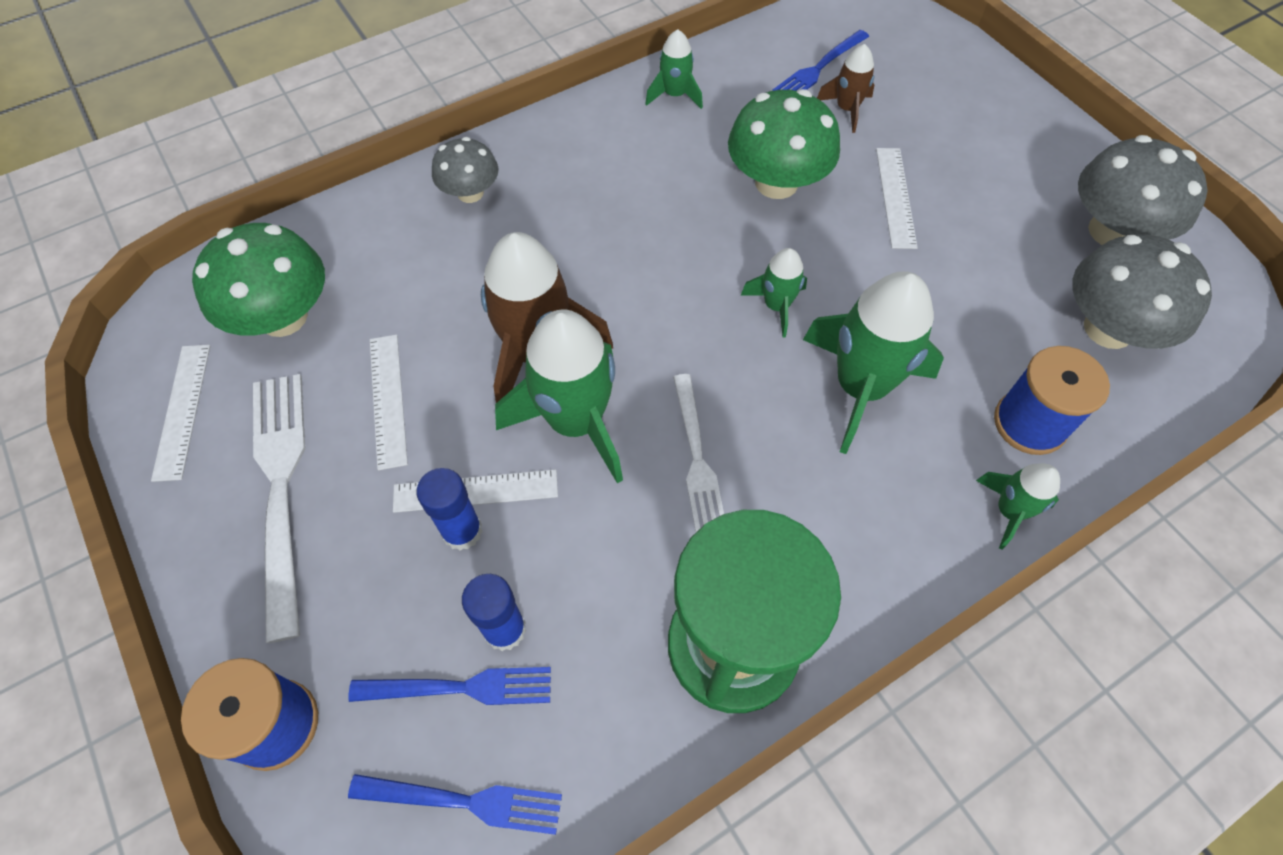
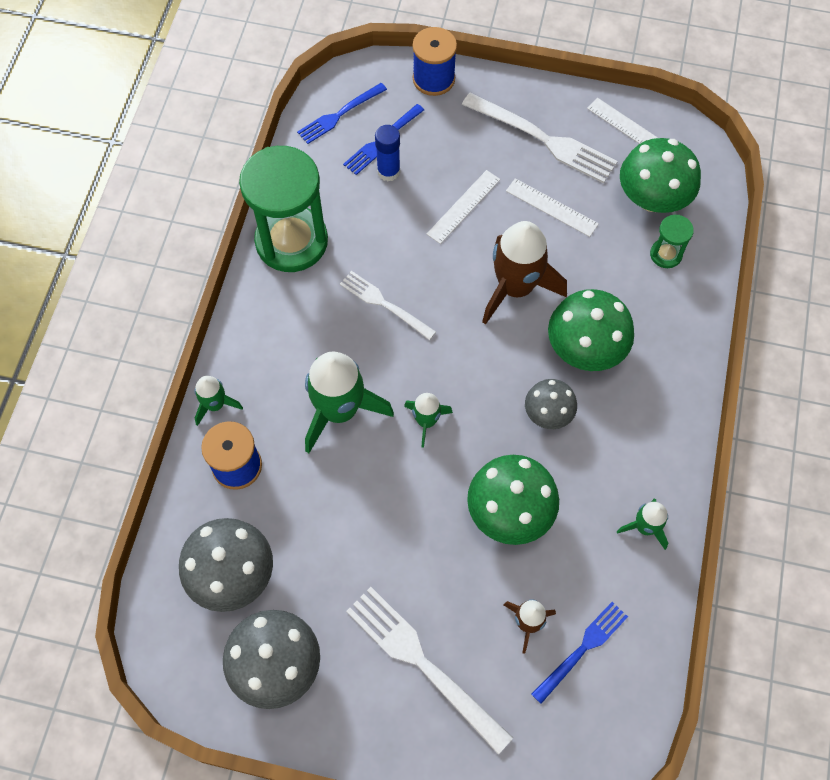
camera: 135 degrees right, 5 degrees up
blue glue stick [417,468,483,551] -> none
grey mushroom [432,137,498,203] -> grey mushroom moved to [525,379,577,429]
green rocket [495,309,623,484] -> none
blue fork [772,30,869,91] -> blue fork turned 45 degrees clockwise [531,602,628,704]
white ruler [876,148,918,249] -> none
none -> white fork [346,587,513,754]
none -> green mushroom [548,289,634,371]
none -> green hourglass [650,215,694,268]

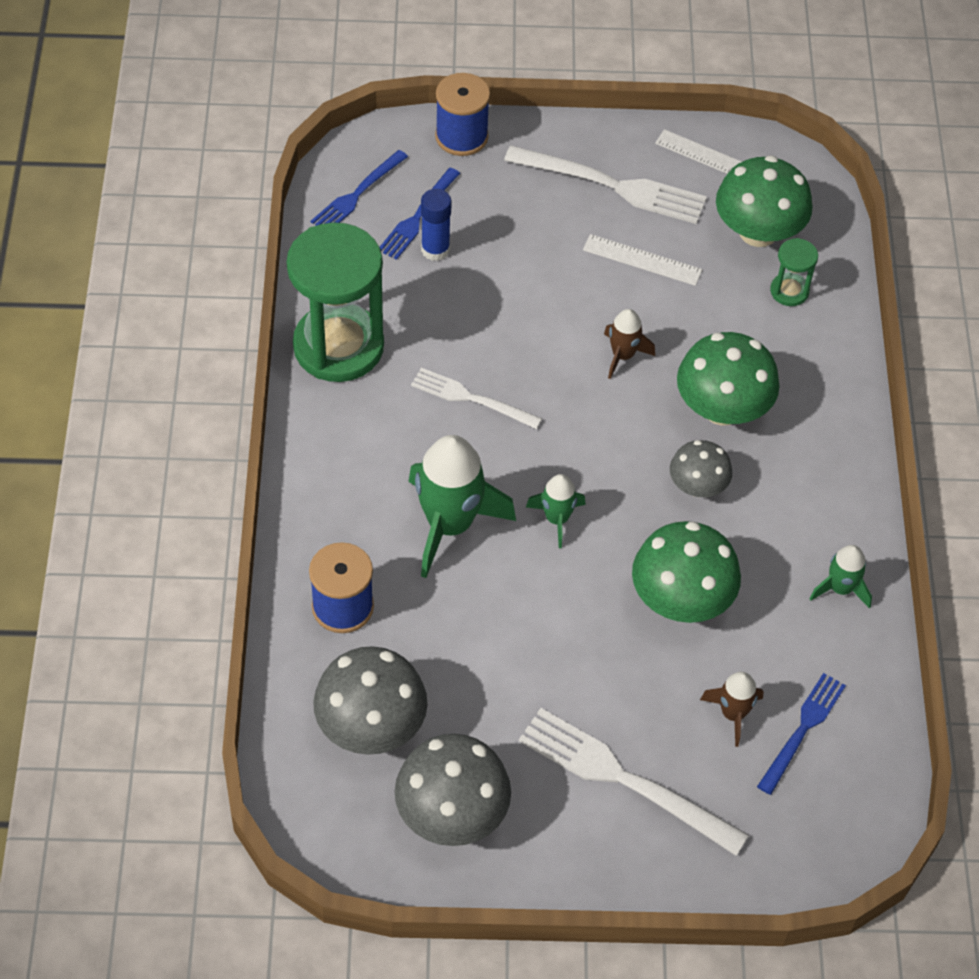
camera: 15 degrees left, 10 degrees down
green rocket [195,376,243,426] -> none
white ruler [427,170,500,244] -> none
brown rocket [482,221,567,325] -> brown rocket [604,309,655,379], size x0.51

